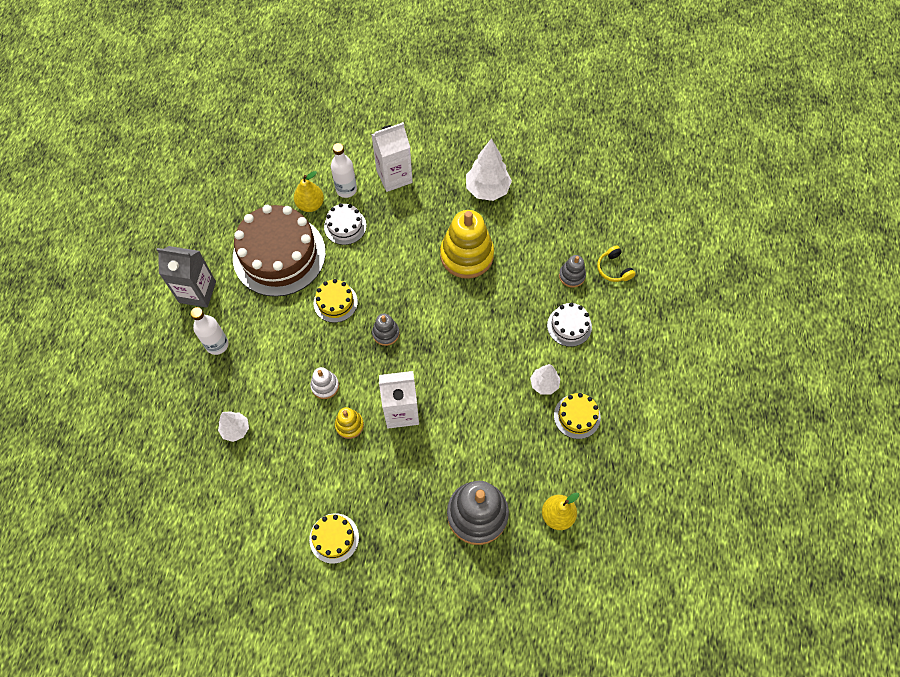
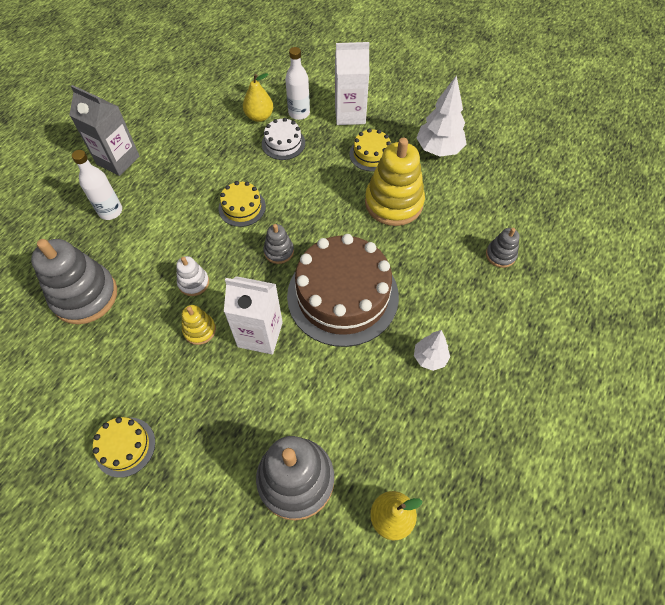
camera: 20 degrees right, 5 degrees down
white tree [218,411,249,442] -> grey stacking toy [31,239,117,324]
brown cake [233,205,326,297] -> brown cake moved to [287,234,399,347]
white cake [547,303,592,347] -> none
yellow cake [554,393,601,439] -> yellow cake moved to [350,129,391,171]
yellow headphones [597,245,635,282] -> none

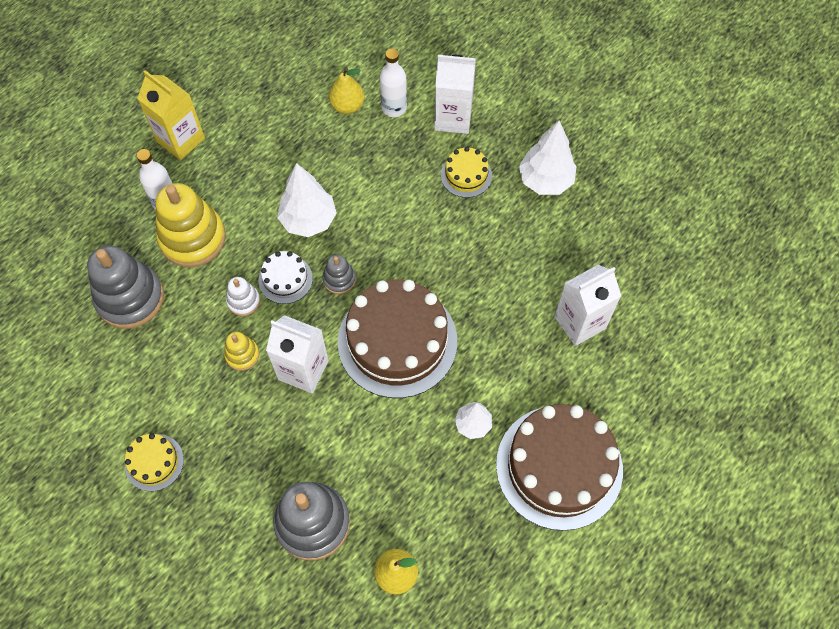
camera: 10 degrees right, 5 degrees up
grey carton [69,85,140,176] -> yellow carton [137,70,205,160]
yellow cake [218,181,266,227] -> white tree [277,163,337,237]
white cake [262,118,305,160] -> white cake moved to [259,251,313,304]
yellow stacking toy [365,138,425,226] -> yellow stacking toy moved to [156,183,226,267]
grey stacking toy [486,228,520,268] -> white carton [554,265,621,346]
none -> brown cake [496,404,623,531]

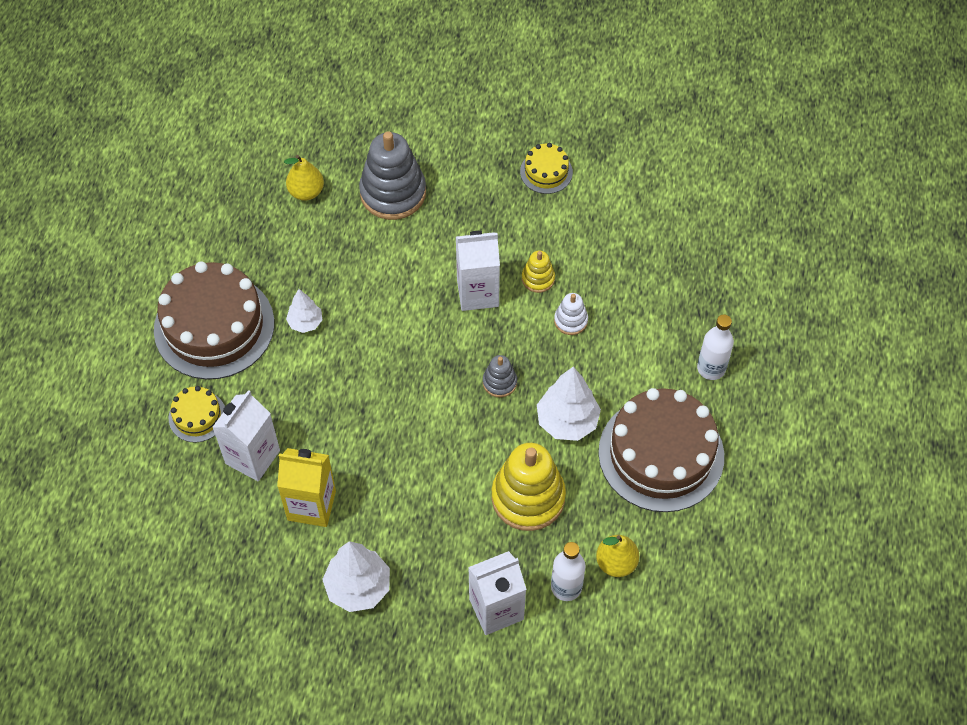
camera: 150 degrees right, 5 degrees down
grey stacking toy [87,245,164,329] -> none
yellow carton [137,70,205,160] -> yellow carton moved to [277,448,336,527]
yellow stacking toy [156,183,226,267] -> yellow stacking toy moved to [492,443,566,531]
white cake [259,251,313,304] -> none
brown cake [338,280,457,398] -> brown cake moved to [599,388,724,512]
yellow cake [441,147,492,198] -> yellow cake moved to [169,386,225,442]

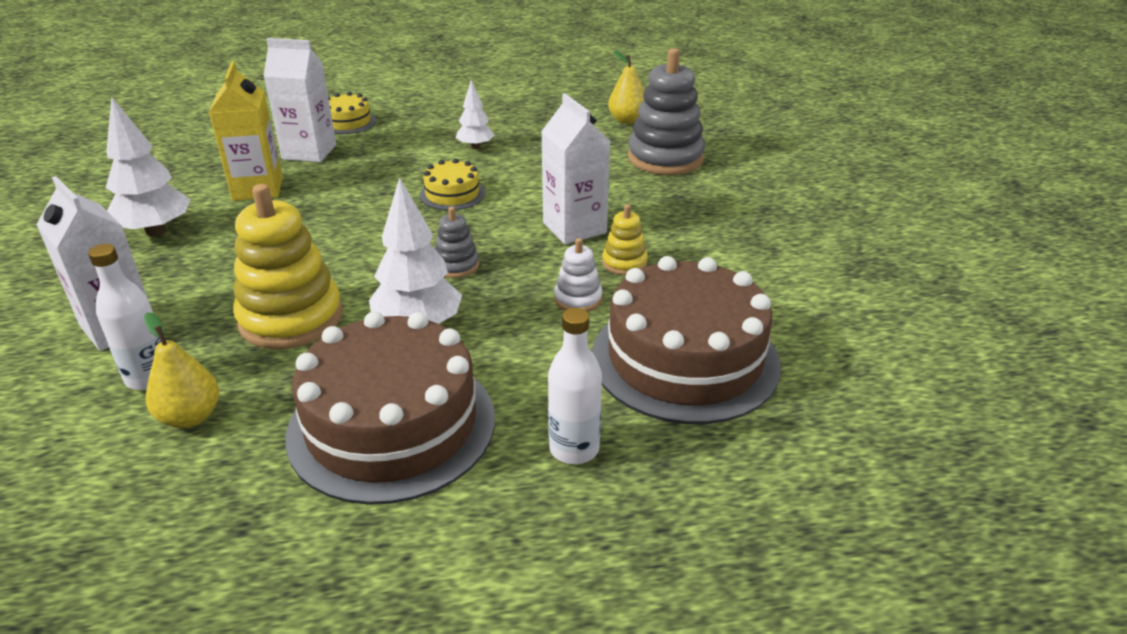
camera: 70 degrees right, 25 degrees down
brown cake [154,261,274,380] -> brown cake moved to [592,256,781,424]
yellow cake [520,143,573,194] -> yellow cake moved to [420,158,485,210]

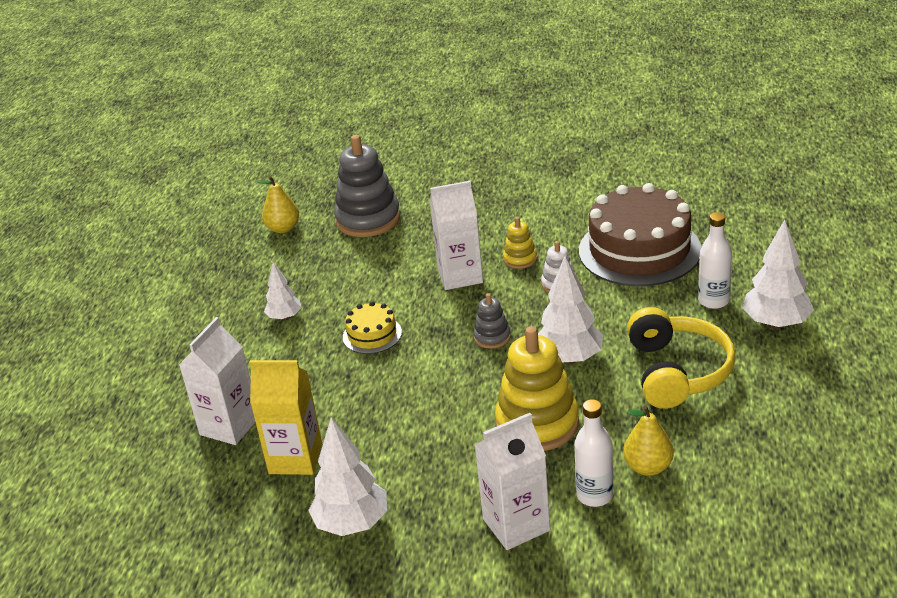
camera: 70 degrees left, 0 degrees up
brown cake [286,311,495,505] -> yellow headphones [627,307,736,409]
yellow cake [328,92,376,134] -> none
none -> white tree [742,220,814,329]

